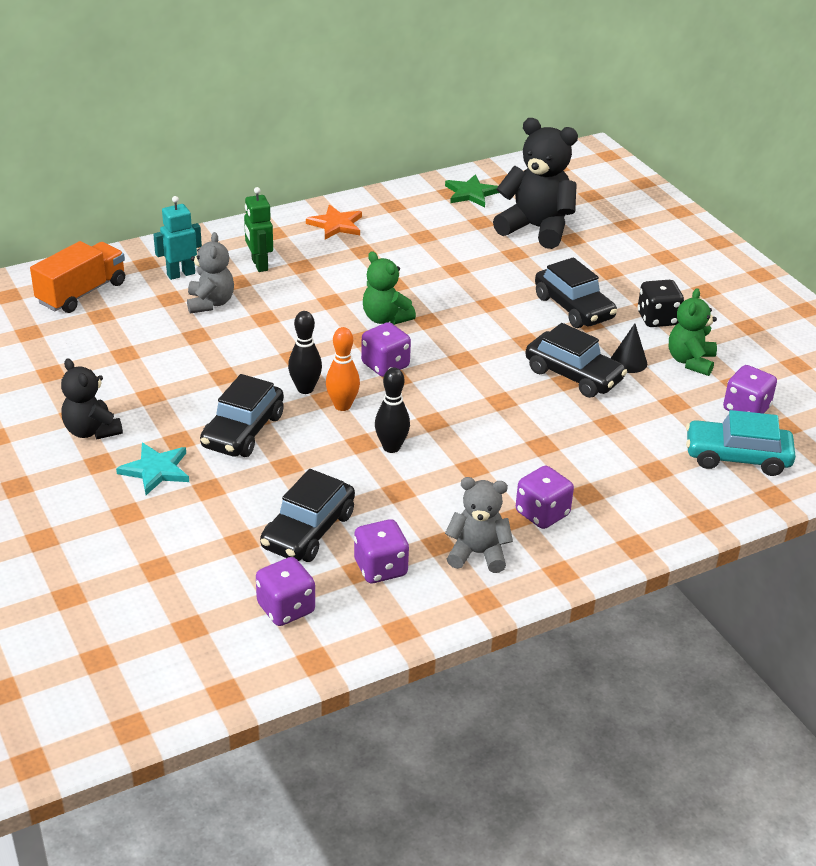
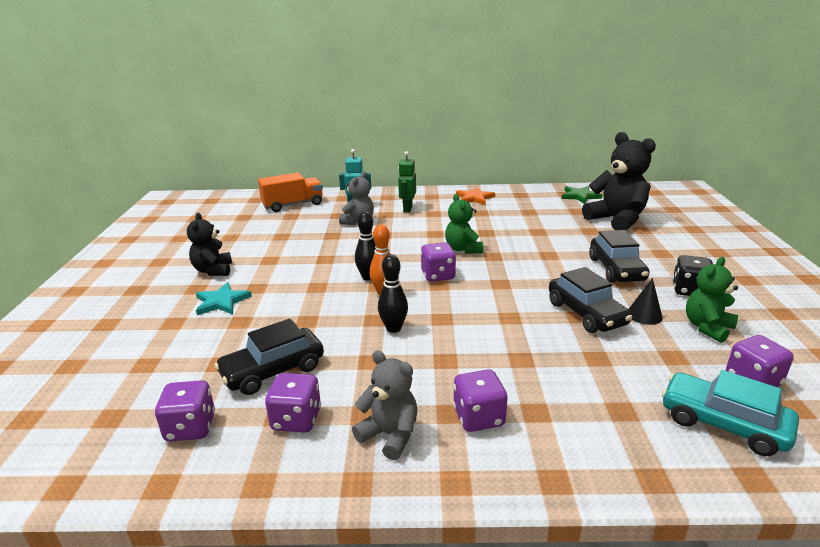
camera: 30 degrees right, 10 degrees down
black car [200,374,284,457] -> none

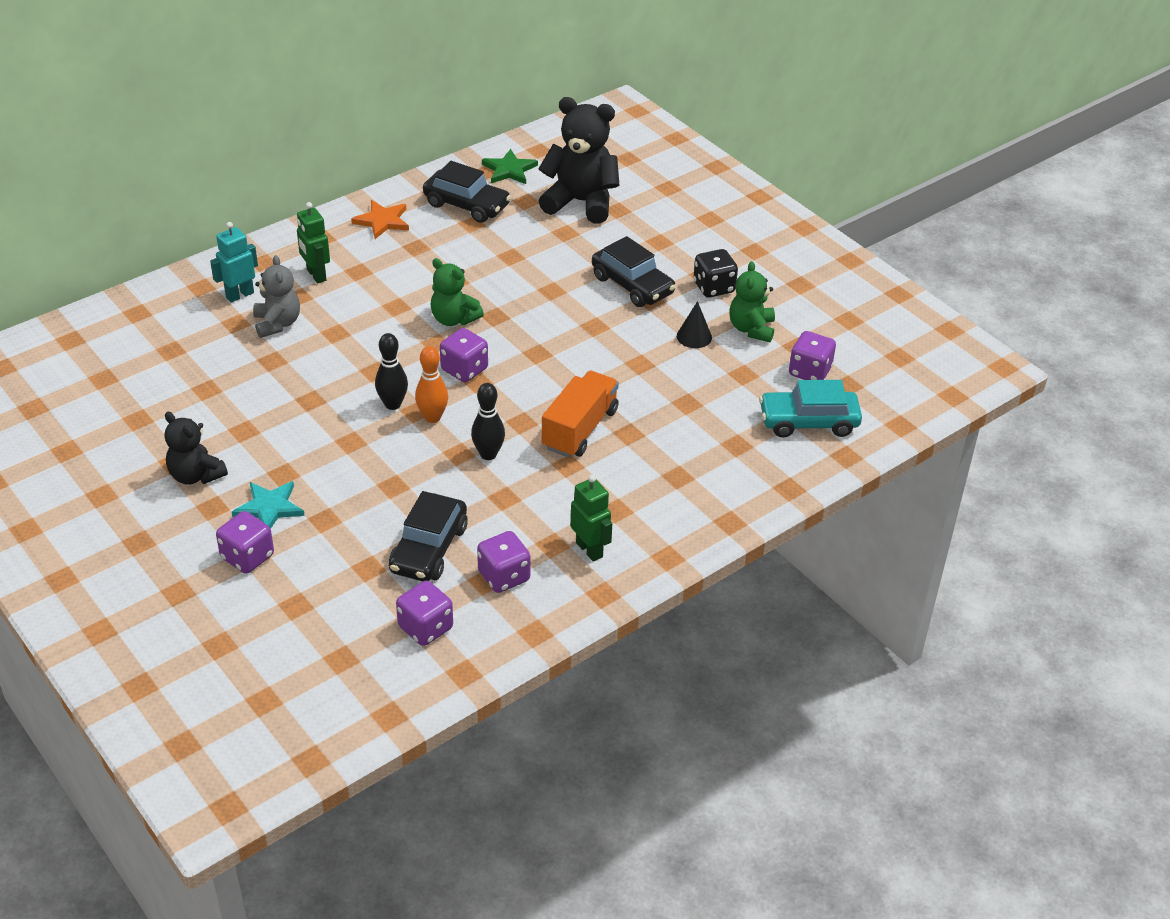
camera: 40 degrees left, 15 degrees up
orange truck [258,173,323,212] -> orange truck moved to [542,371,619,458]
grey teddy bear [352,351,418,460] -> green robot [571,475,612,562]
purple dice [453,370,508,432] -> purple dice moved to [216,511,274,574]
black car [549,267,632,333] -> black car moved to [423,161,511,223]

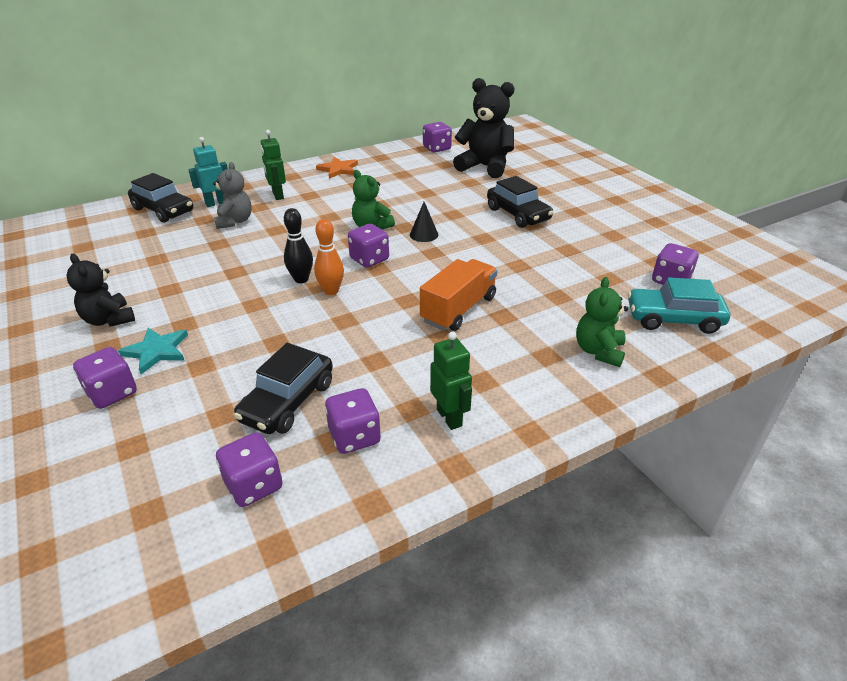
camera: 10 degrees right, 5 degrees down
black car [423,161,511,223] -> black car moved to [128,173,193,223]
black bowling pin [471,383,505,460] -> none
green star [482,149,538,184] -> purple dice [423,122,452,152]
black cone [677,301,712,348] -> black cone moved to [410,202,438,242]
black dice [694,249,738,298] -> none
green teddy bear [729,261,775,342] -> green teddy bear moved to [576,277,628,367]

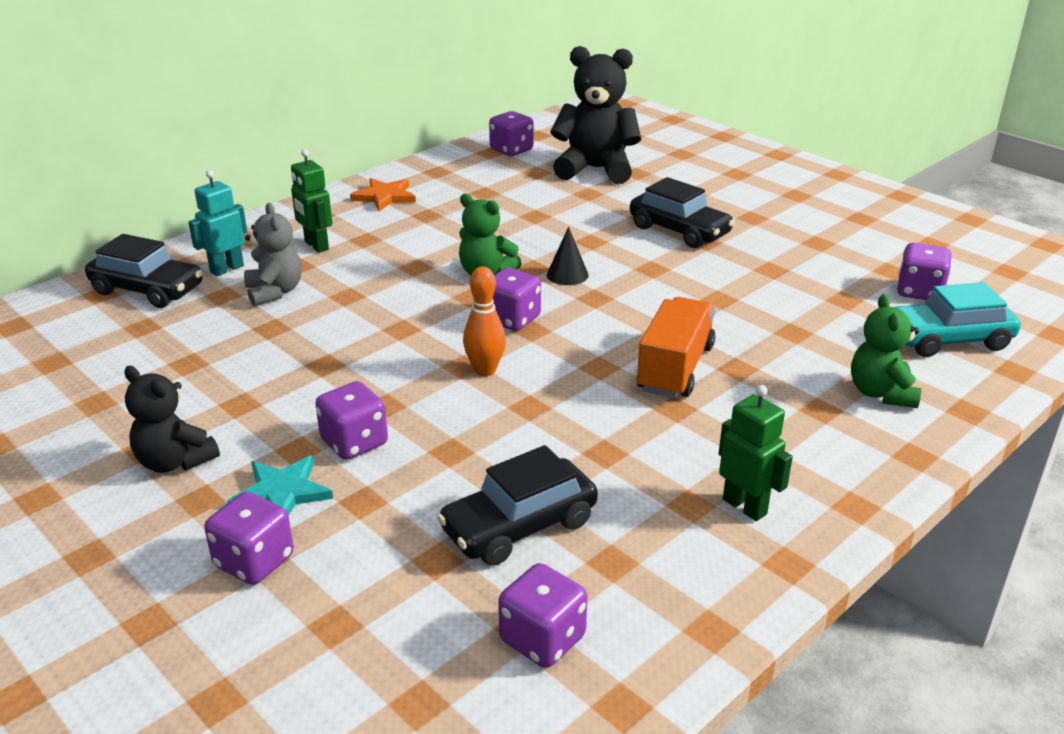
camera: 15 degrees left, 5 degrees down
black car [233,343,333,434] -> black car turned 45 degrees clockwise [437,445,598,566]
black bowling pin [284,208,313,283] -> none
purple dice [325,388,381,454] -> purple dice moved to [315,381,388,460]

